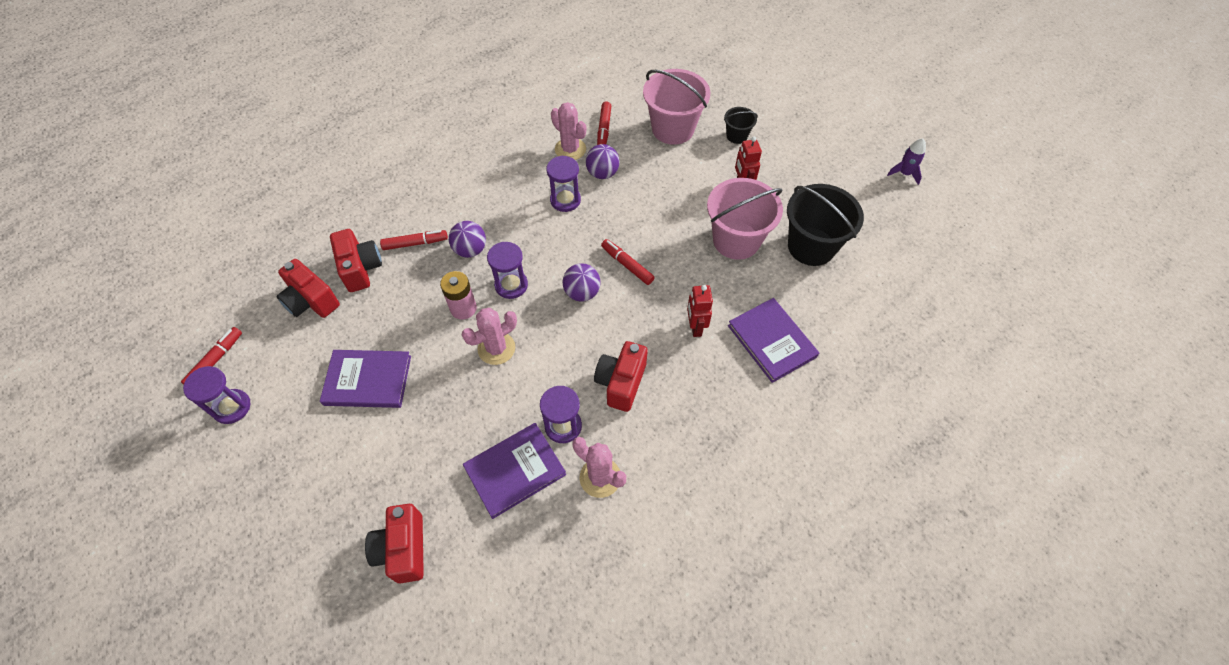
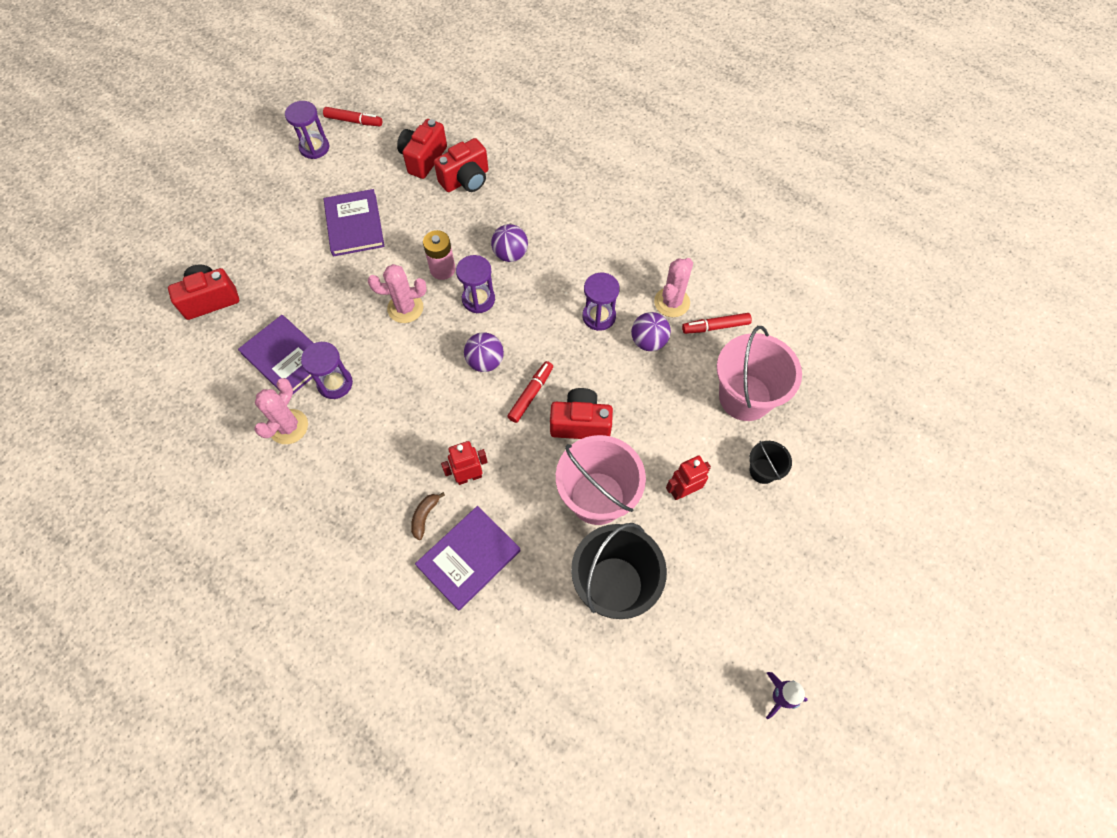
camera: 75 degrees right, 5 degrees up
red marker [380,230,448,250] -> none
pink cactus [462,308,517,365] -> pink cactus turned 45 degrees counterclockwise [368,264,426,323]
red camera [594,341,648,412] -> red camera moved to [550,388,613,439]
none -> brown banana [411,492,445,540]

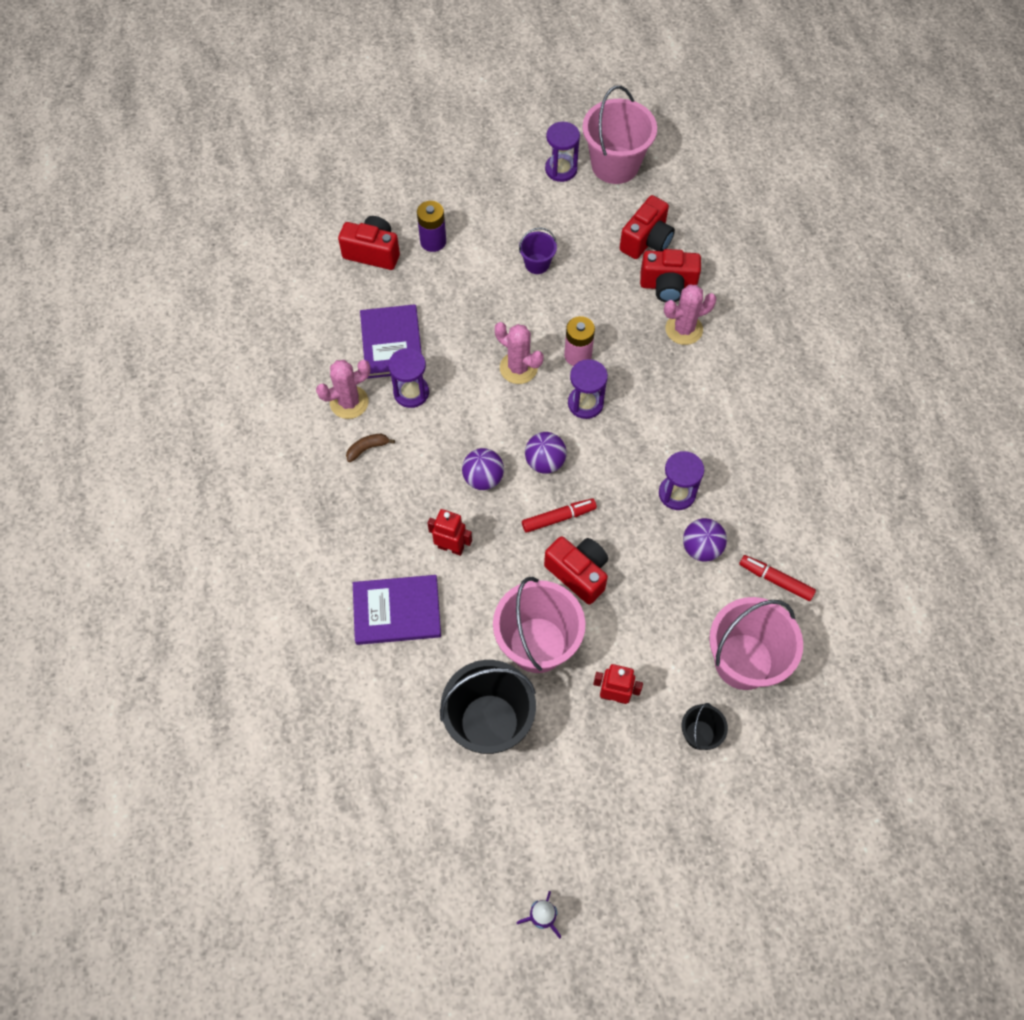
camera: 40 degrees right, 0 degrees up
red marker [323,107,382,126] -> pink bucket [582,86,657,184]
purple book [324,189,385,256] -> purple bucket [519,228,557,274]
red camera [397,119,447,179] -> red camera turned 150 degrees clockwise [620,195,675,259]
brown banana [411,492,445,540] -> brown banana moved to [346,434,395,462]
purple ball [491,224,528,262] -> purple ball moved to [462,448,504,490]
pink cactus [654,258,693,317] -> pink cactus moved to [664,285,717,345]
none -> purple battery [417,201,446,252]

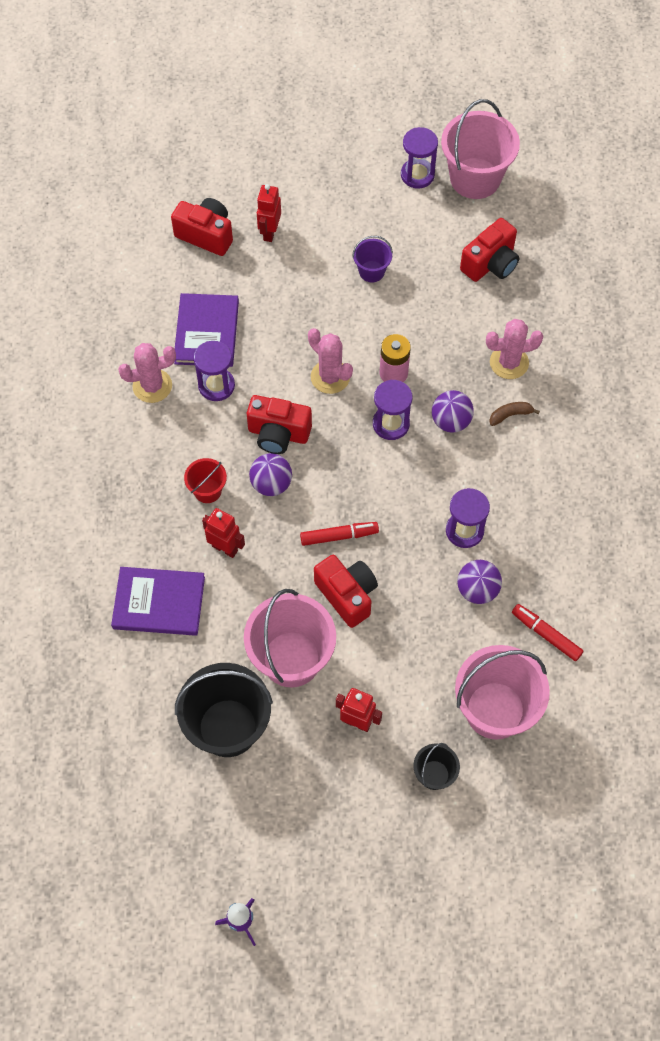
camera: 10 degrees right, 0 degrees up
brown banana [346,434,395,462] -> brown banana moved to [489,402,540,426]
purple battery [417,201,446,252] -> red robot [257,184,281,242]
purple ball [525,432,567,474] -> purple ball moved to [432,390,474,433]
red camera [640,249,701,302] -> red camera moved to [247,395,312,454]
none -> red bucket [184,458,227,503]

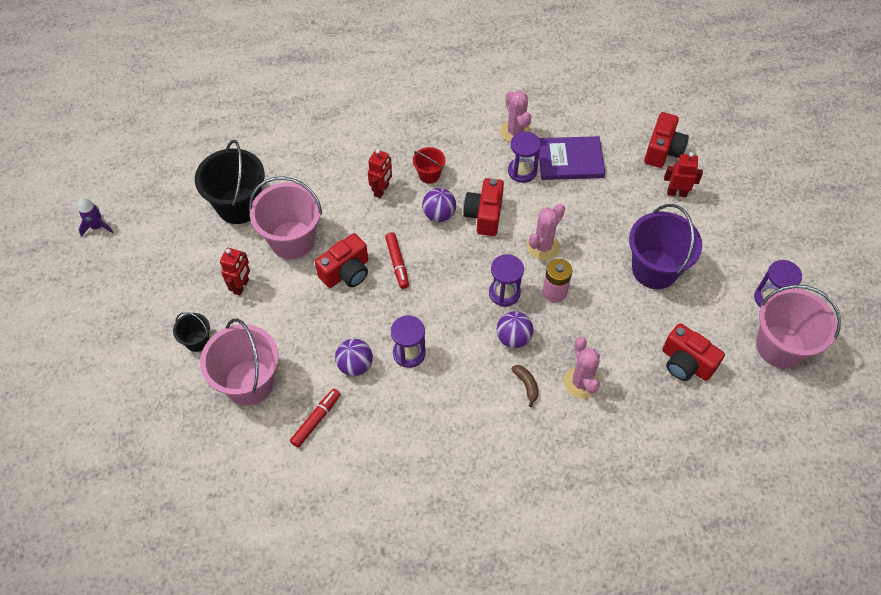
camera: 85 degrees right, 5 degrees down
purple book [111,567,205,636] -> none
purple bucket [352,236,393,282] -> purple bucket [629,204,702,289], size x2.02

